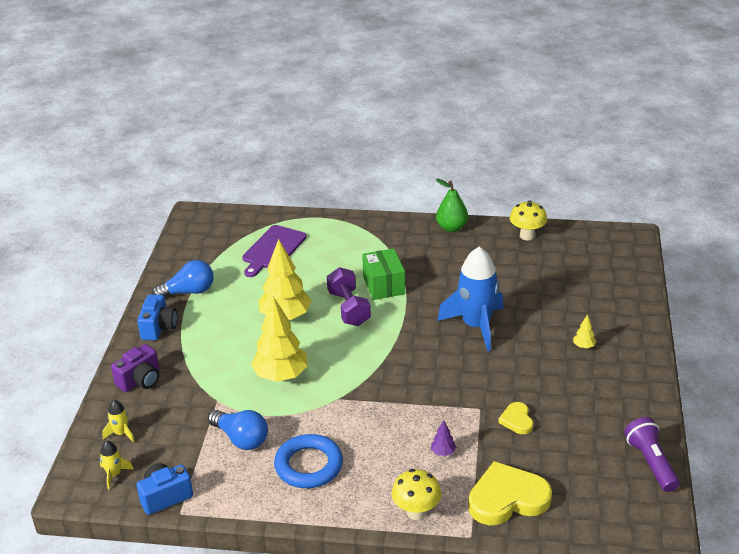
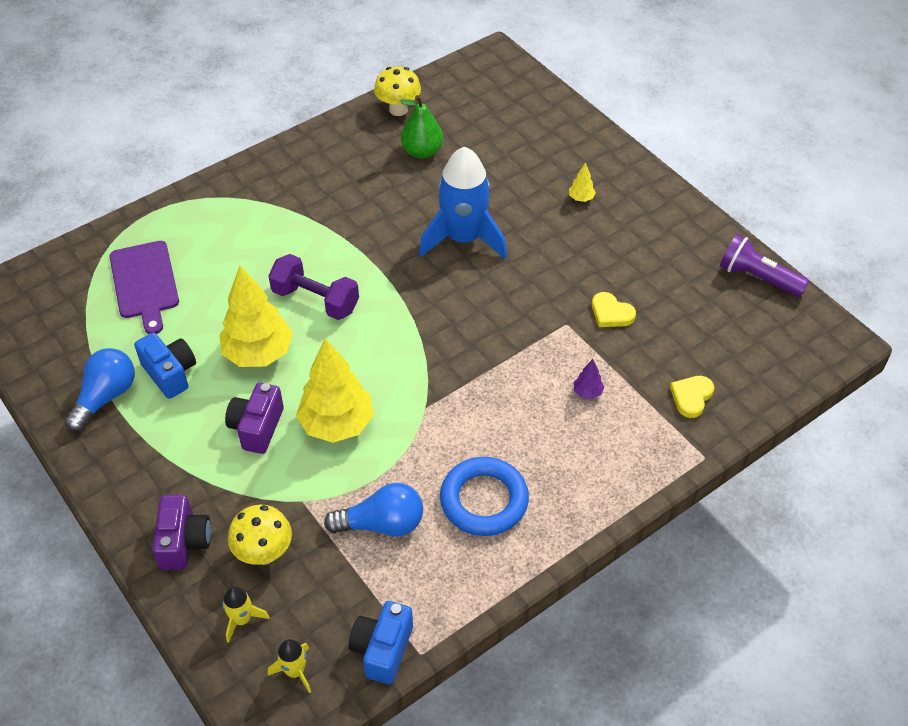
camera: 45 degrees left, 15 degrees up
blue camera [137,294,177,341] -> blue camera moved to [134,333,196,399]
green box [362,248,405,300] -> none
yellow mushroom [392,469,441,520] -> yellow mushroom moved to [228,505,292,565]
green pear [436,178,468,232] -> green pear moved to [400,95,443,159]
yellow heart [468,461,552,525] -> yellow heart [670,376,714,418], size x0.51
none -> purple camera [225,383,284,454]

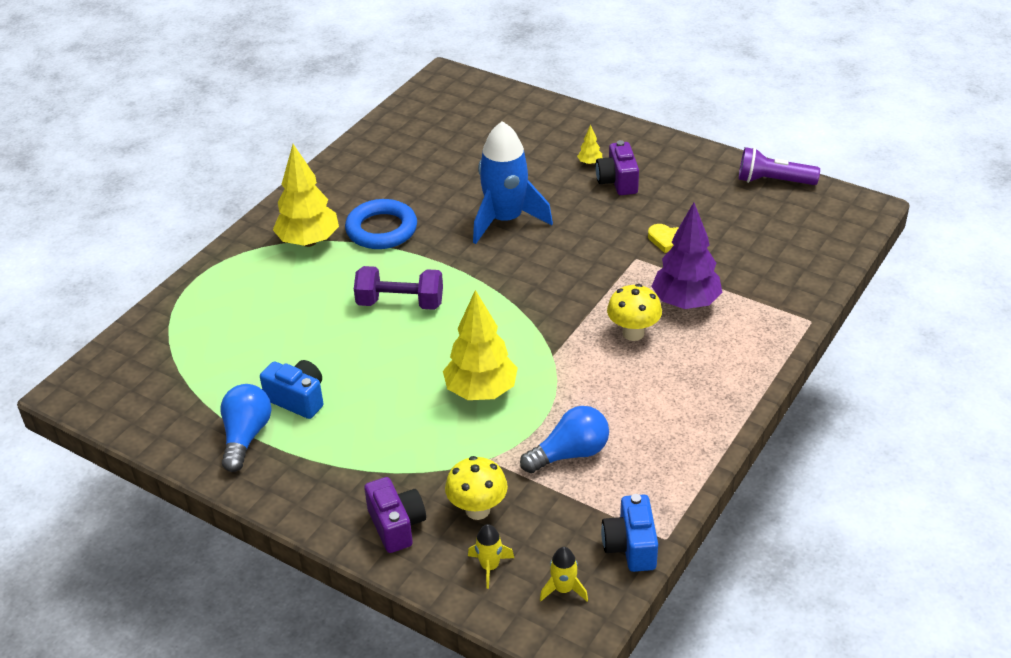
camera: 20 degrees left, 10 degrees down
purple cutting board [109,241,179,334] -> none
yellow tree [219,265,293,367] -> yellow tree moved to [273,144,339,247]
purple camera [225,383,284,454] -> purple camera moved to [596,140,639,195]
yellow mushroom [374,67,421,116] -> yellow mushroom moved to [607,284,662,341]
green pear [400,95,443,159] -> none
blue ring [440,457,529,536] -> blue ring moved to [345,199,417,249]
purple tree [574,359,604,399] -> purple tree [651,202,722,309], size x2.41
yellow heart [670,376,714,418] -> none

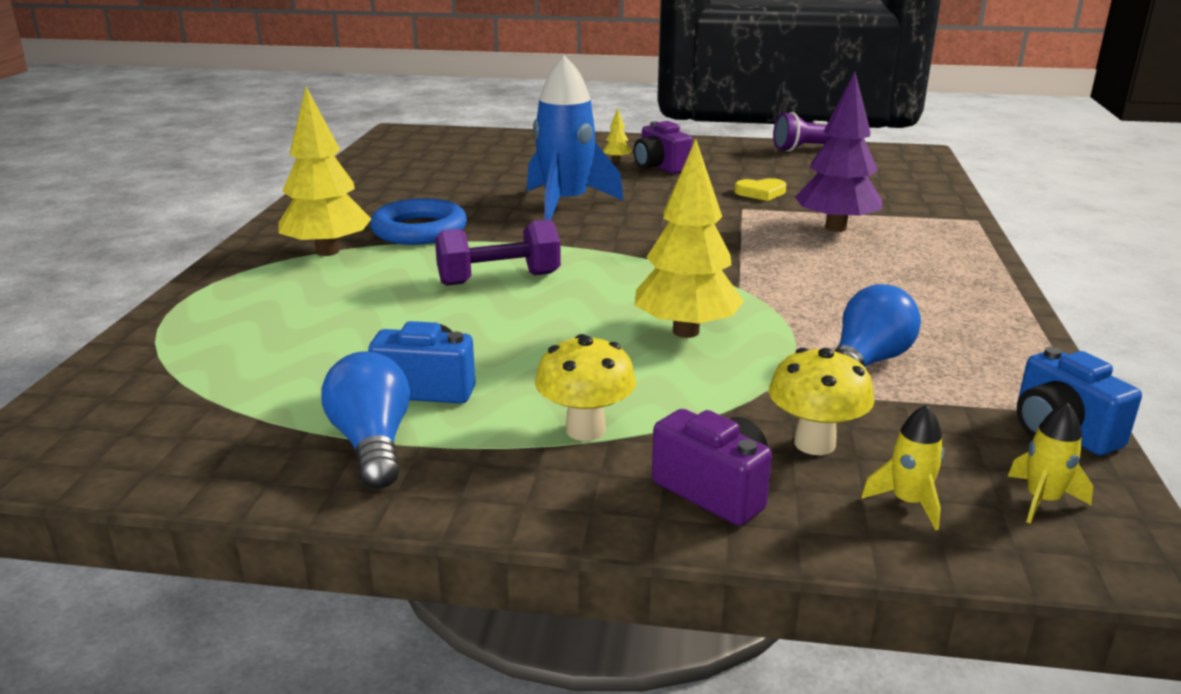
camera: 25 degrees left, 15 degrees down
yellow mushroom [607,284,662,341] -> yellow mushroom moved to [535,334,636,441]

